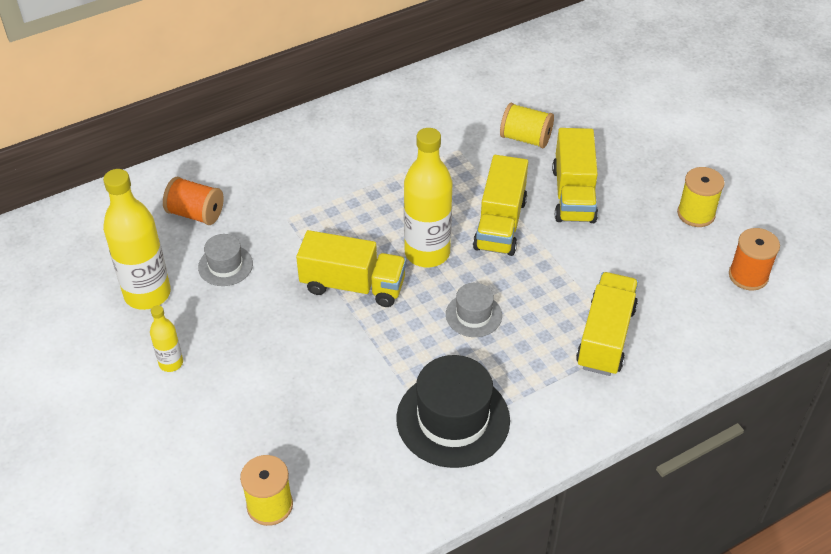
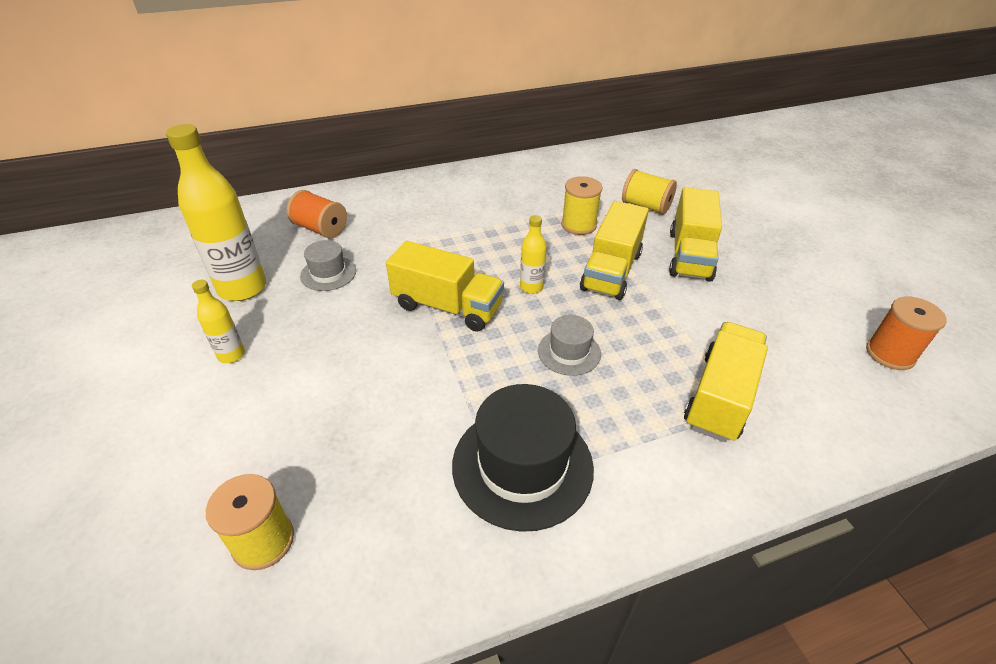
camera: 10 degrees right, 5 degrees down
yellow bottle [404,128,452,267] -> yellow bottle [520,215,547,294], size x0.49
yellow spool [677,167,725,227] -> yellow spool moved to [561,176,602,235]

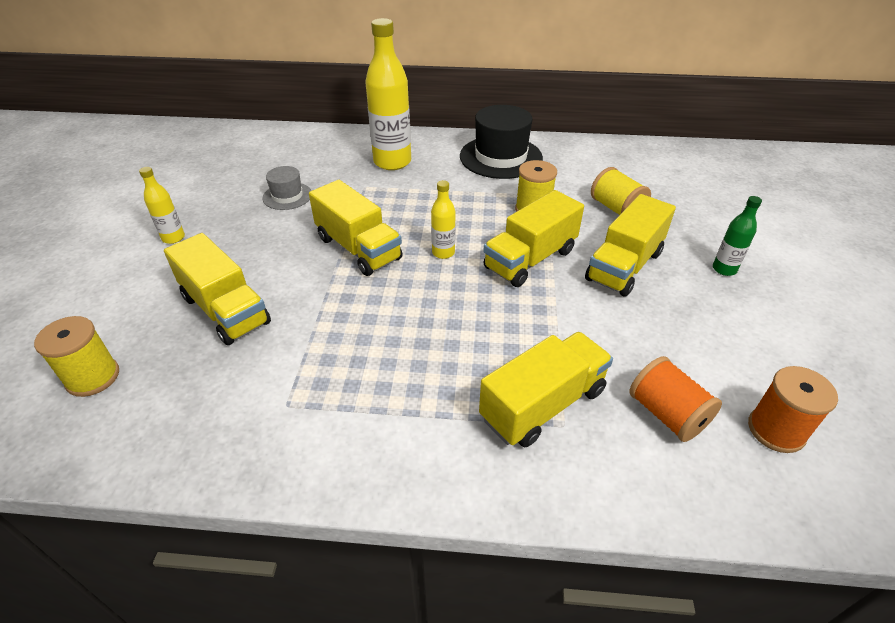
camera: 25 degrees right, 0 degrees up
yellow bottle [166,124,266,301] -> yellow bottle moved to [365,18,411,170]
orange spool [287,190,347,238] -> orange spool moved to [629,356,722,442]
black hat [452,384,594,532] -> black hat moved to [460,105,543,179]
grey hat [538,315,601,376] -> none
none -> yellow truck [164,233,271,345]
none -> green bottle [713,196,762,276]

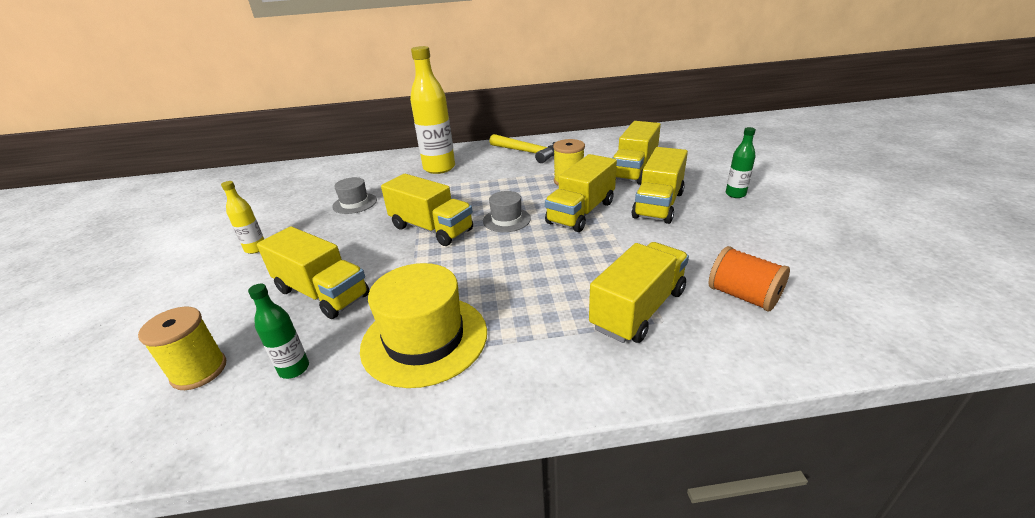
camera: 10 degrees left, 10 degrees down
yellow bottle [431,180,456,259] -> grey hat [483,191,531,232]
black hat [460,105,543,179] -> yellow hammer [490,134,555,163]
yellow spool [591,167,651,215] -> yellow truck [613,121,661,185]
orange spool [748,366,838,453] -> none
none -> green bottle [248,284,309,379]
none -> yellow hat [360,263,487,388]

